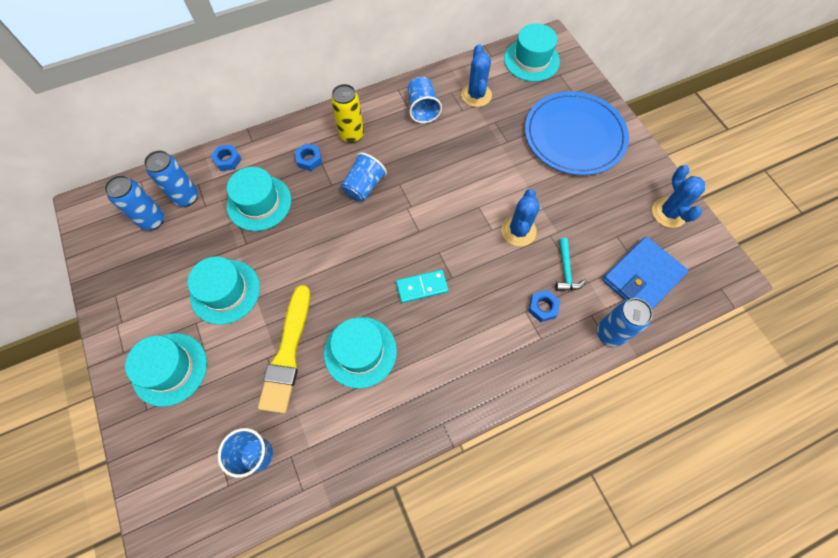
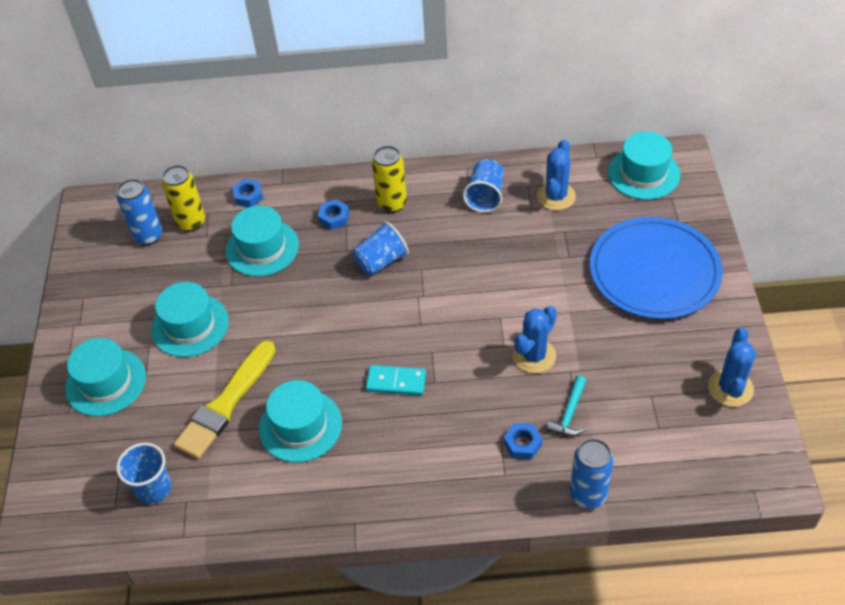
camera: 25 degrees right, 15 degrees down
blue can [144,150,198,207] -> yellow can [162,165,205,232]
blue wallet [602,236,688,309] -> none

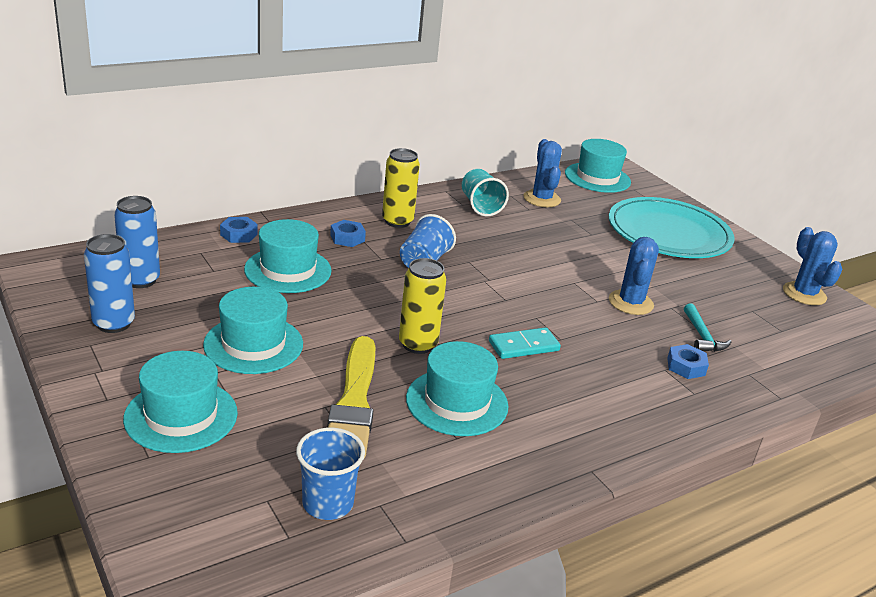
camera: 35 degrees left, 20 degrees down
yellow can [162,165,205,232] -> yellow can moved to [399,258,447,354]
blue cup [463,159,504,213] -> turquoise cup [462,169,509,216]
blue can [570,439,614,509] -> blue can moved to [84,234,135,333]
blue plate [590,217,723,319] -> turquoise plate [609,197,734,258]

